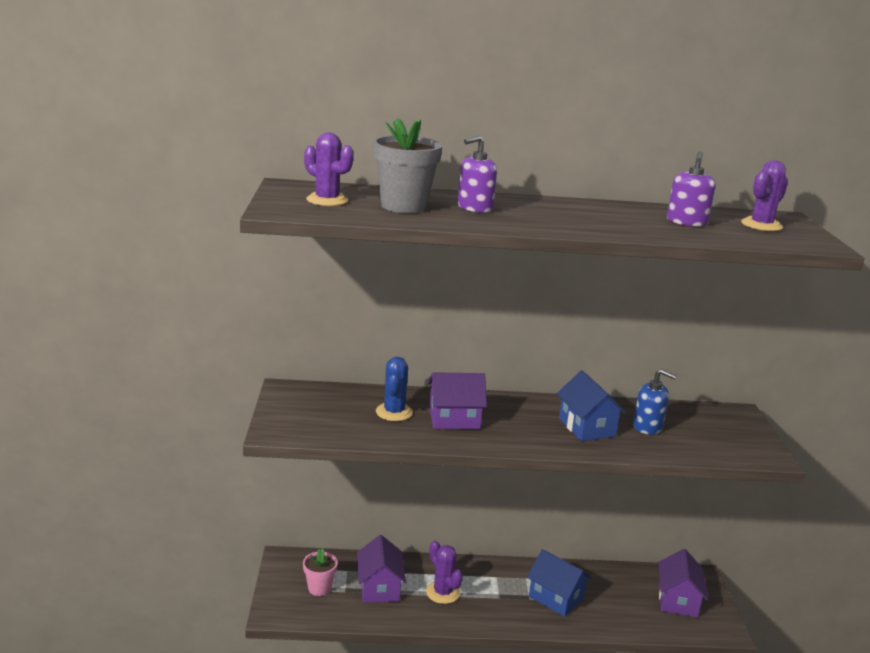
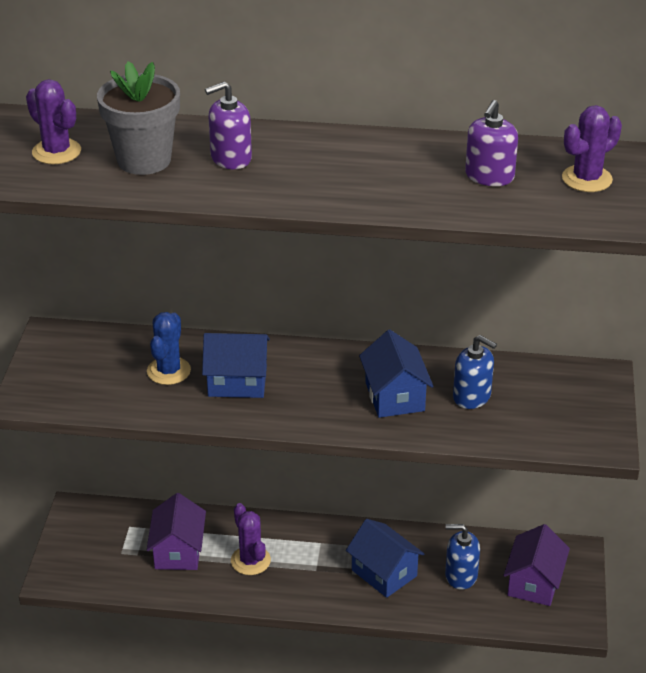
camera: 10 degrees right, 15 degrees up
pink flower pot [303,549,338,596] -> none
purple house [428,372,487,429] -> blue house [202,333,270,398]
none -> blue soap dispenser [445,524,480,590]

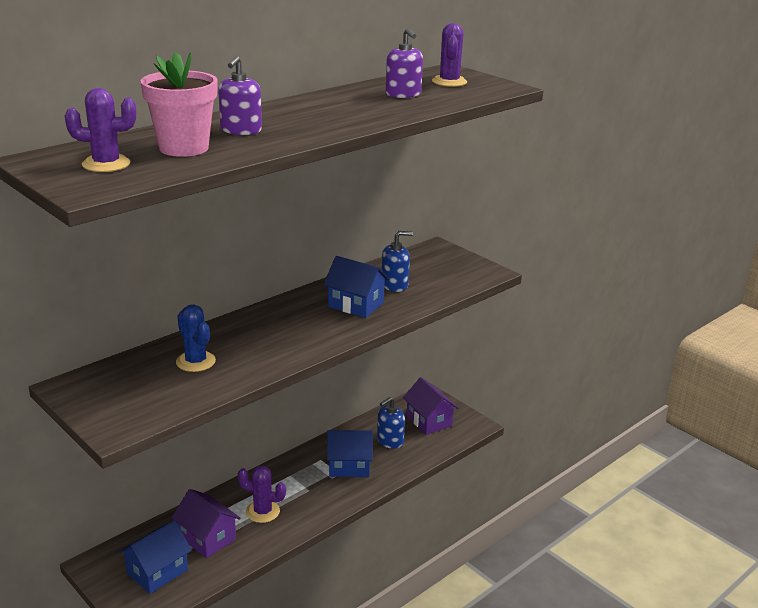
camera: 50 degrees left, 10 degrees down
grey flower pot [97,61,180,175] -> pink flower pot [140,52,218,157]
blue house [202,333,270,398] -> blue house moved to [119,520,192,594]

